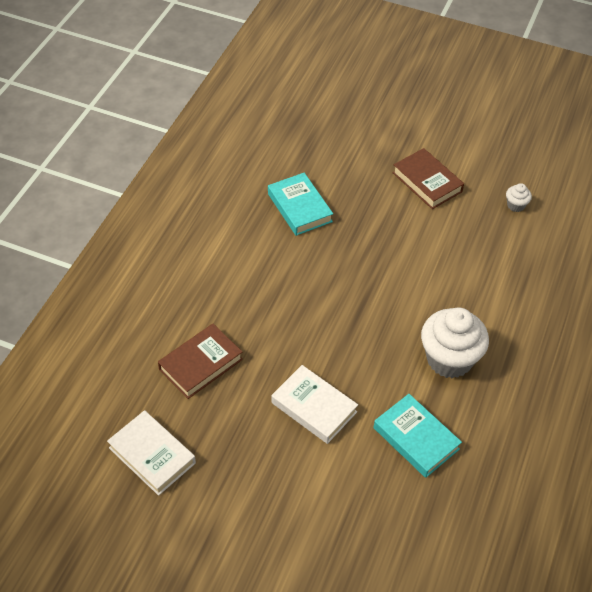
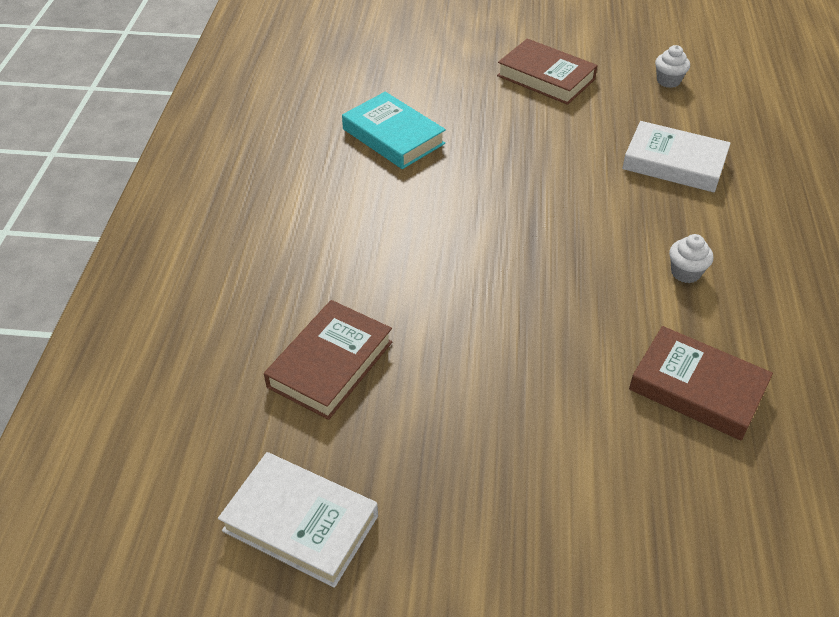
camera: 15 degrees left, 5 degrees down
white book [271,365,358,444] -> white book moved to [622,121,731,192]
turquoise book [374,394,462,478] -> brown book [629,326,773,441]
white cupcake [421,307,489,378] -> white cupcake [669,234,713,283], size x0.43

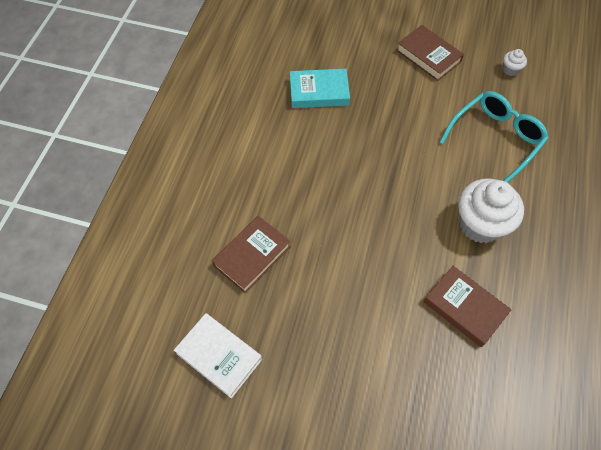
camera: 10 degrees right, 15 degrees up
turquoise book [342,92,446,169] -> turquoise book turned 60 degrees counterclockwise [290,69,350,108]
white book [622,121,731,192] -> turquoise glasses [440,91,549,183]
white cupcake [669,234,713,283] -> white cupcake [458,179,524,243], size x2.30

